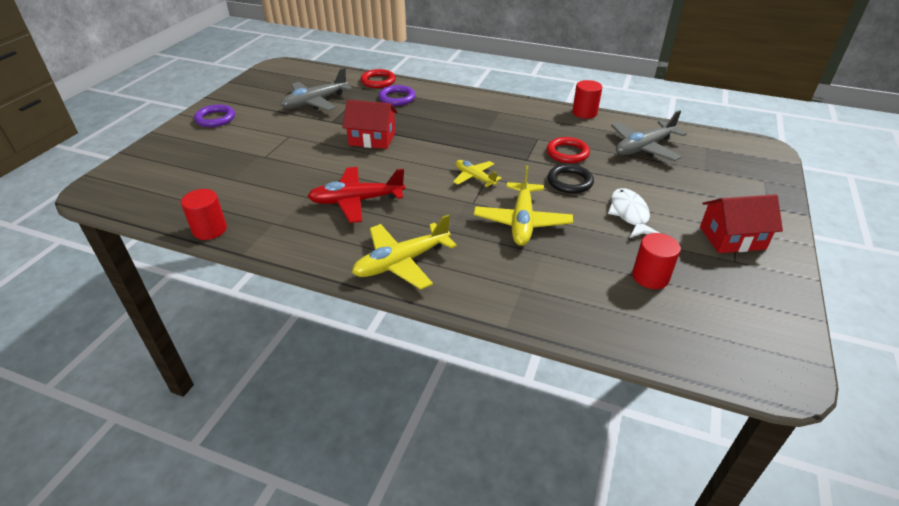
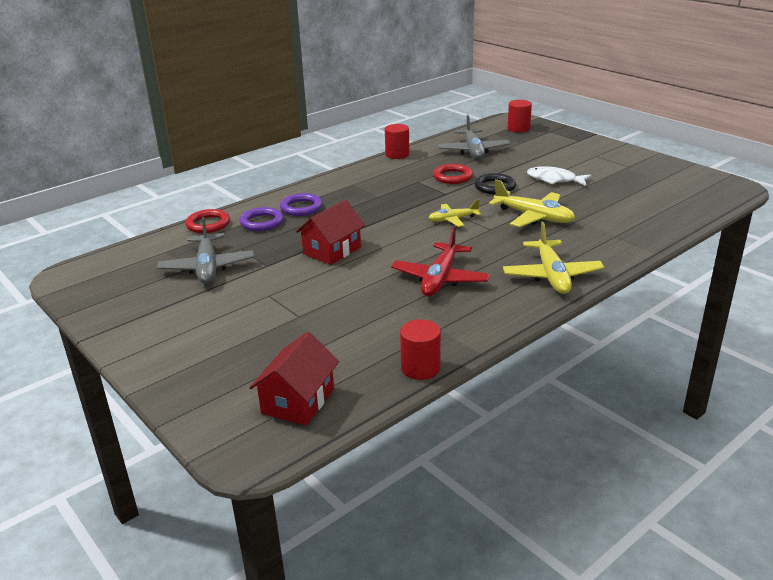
camera: 60 degrees left, 10 degrees down
purple ring [194,105,235,127] -> purple ring moved to [280,193,322,216]
red cylinder [632,233,681,289] -> red cylinder moved to [508,100,532,133]
red house [700,194,783,253] -> red house moved to [249,332,339,426]

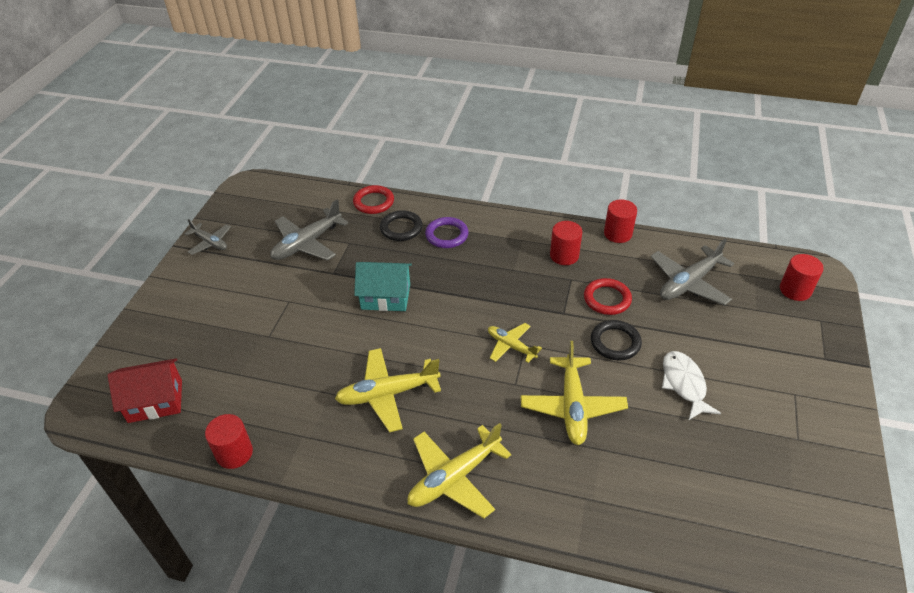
camera: 55 degrees right, 15 degrees up
purple ring [240,207,284,231] -> black ring [380,210,423,241]
red house [296,200,365,265] -> turquoise house [354,262,412,311]
red plane [391,226,490,296] -> yellow plane [335,348,441,432]
none -> grey plane [184,219,231,255]
none -> red cylinder [550,221,582,265]

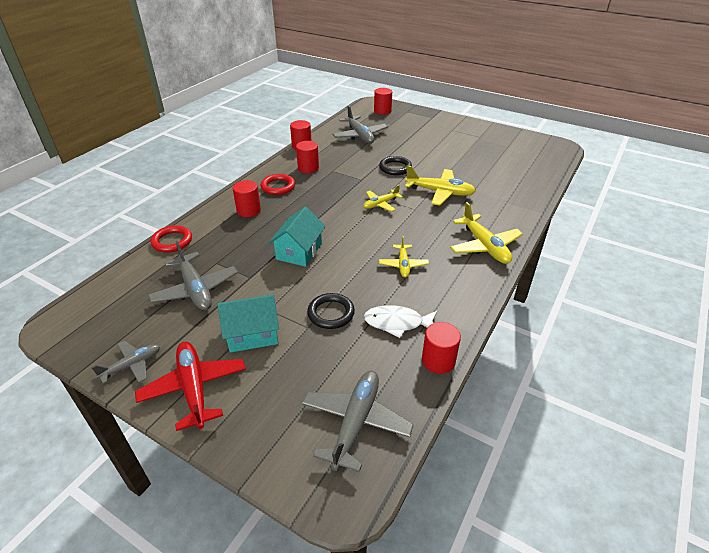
camera: 75 degrees left, 5 degrees down
red house [108,358,182,423] -> grey plane [302,371,414,472]
yellow plane [335,348,441,432] -> yellow plane [379,236,429,278], size x0.60
black ring [380,210,423,241] -> black ring moved to [307,293,355,329]
purple ring [425,217,469,248] -> red cylinder [232,180,261,217]
red ring [584,278,632,315] -> red ring moved to [261,174,295,195]
white fish [662,351,721,420] -> white fish moved to [364,305,437,338]
none -> red plane [135,341,246,431]
none -> turquoise house [217,294,279,353]

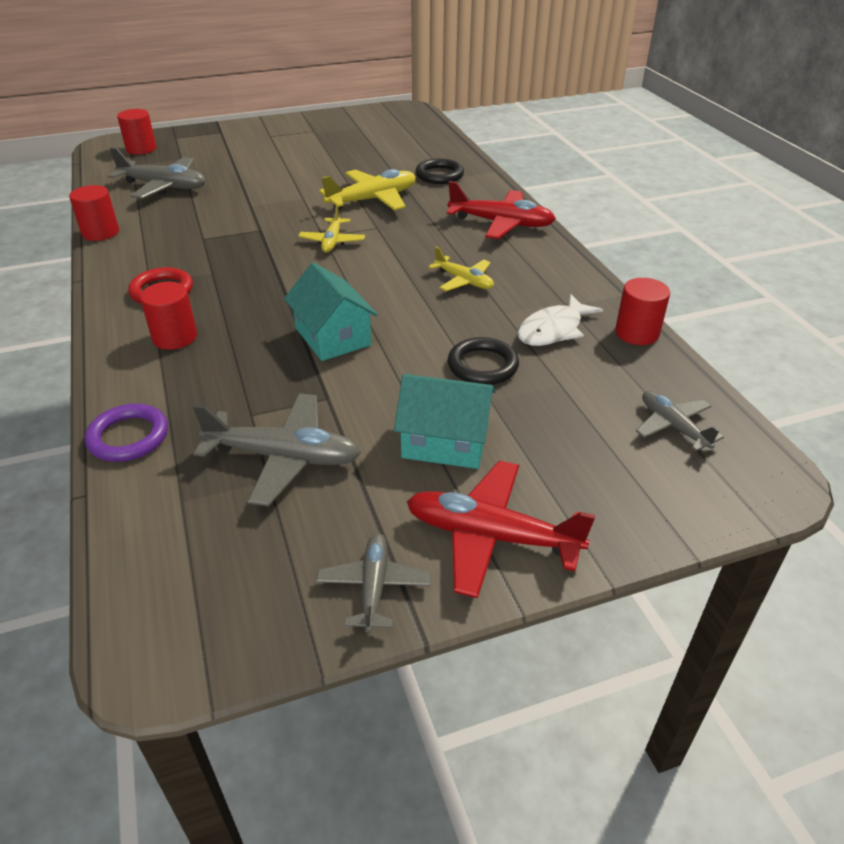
camera: 50 degrees left, 0 degrees up
red ring [151,225,192,252] -> purple ring [85,404,168,462]
turquoise house [217,294,279,353] -> turquoise house turned 75 degrees clockwise [394,374,496,469]
red cylinder [296,141,319,173] -> none
grey plane [302,371,414,472] -> grey plane [636,391,724,451], size x0.60
black ring [379,156,412,175] -> black ring moved to [415,158,464,184]
yellow plane [450,202,523,264] -> red plane [447,181,556,239]

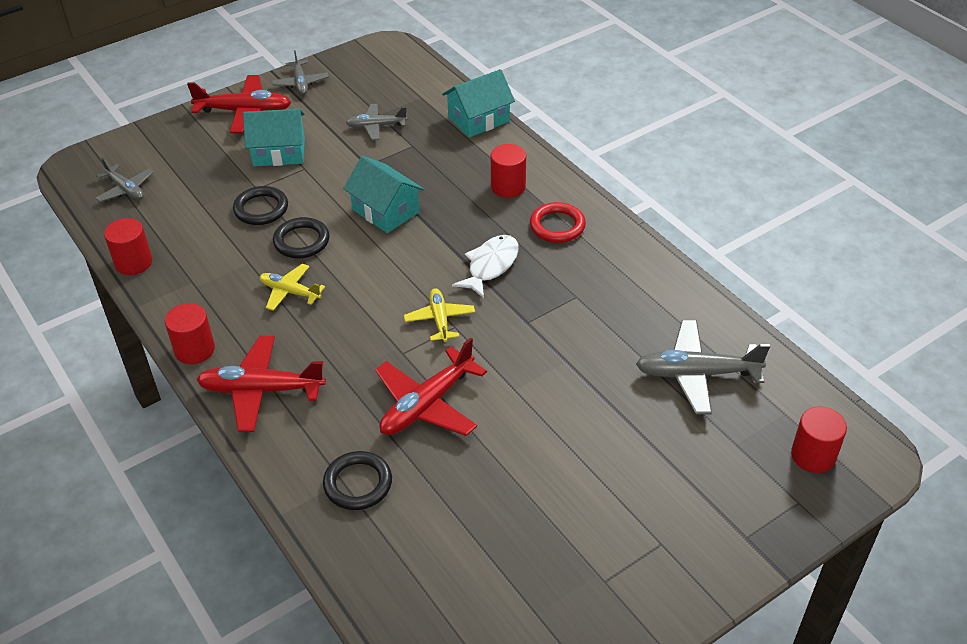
camera: 165 degrees right, 5 degrees up
red cylinder [69,185,119,241] -> red cylinder moved to [165,303,215,364]
purple ring [85,404,168,462] -> turquoise house [442,69,515,137]
grey plane [193,393,361,506] -> grey plane [346,104,407,140], size x0.60
yellow plane [319,169,416,210] -> red plane [375,337,487,436]
white fish [518,294,603,346] -> white fish moved to [452,235,519,298]
none -> black ring [273,217,330,258]

